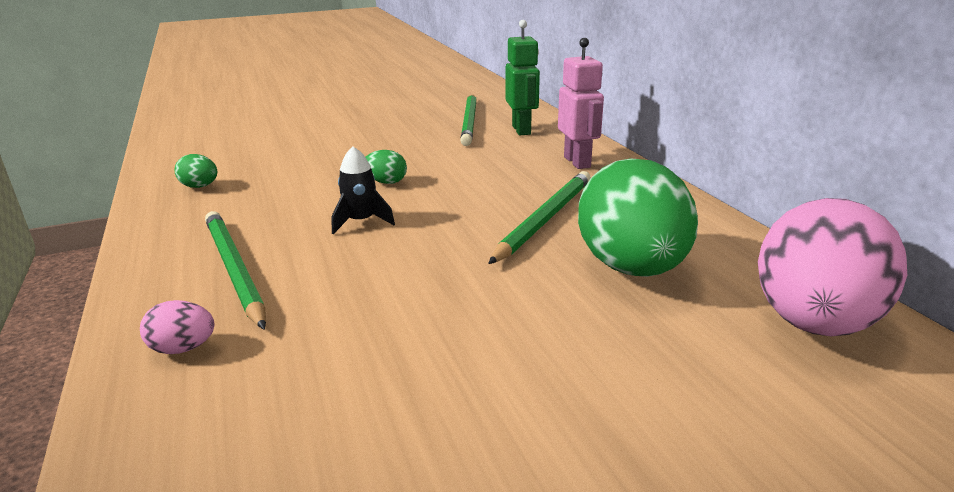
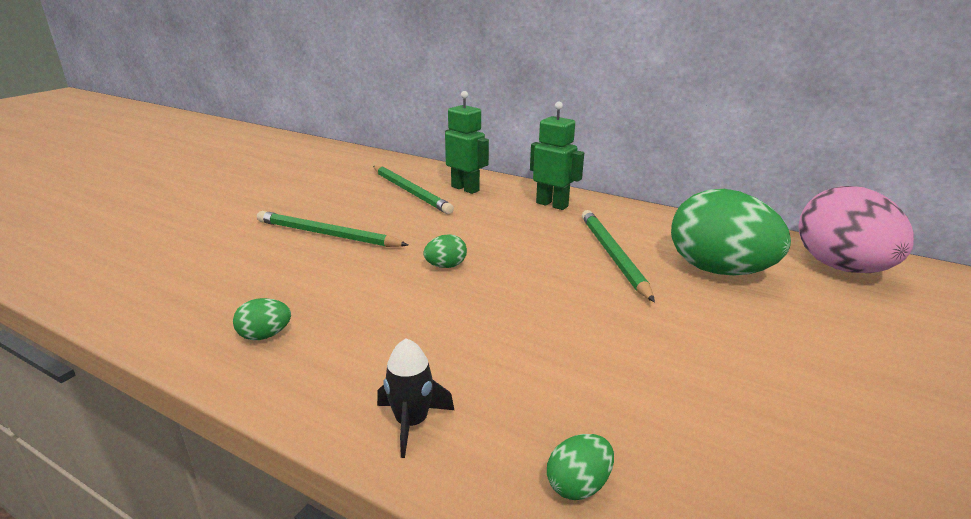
camera: 40 degrees left, 0 degrees up
pink egg [140,300,215,354] -> green egg [547,434,614,500]
green pencil [205,211,266,330] -> green pencil moved to [257,211,408,247]
black rocket [332,146,395,234] -> black rocket moved to [377,338,454,458]
pink robot [558,38,604,169] -> green robot [530,102,584,210]

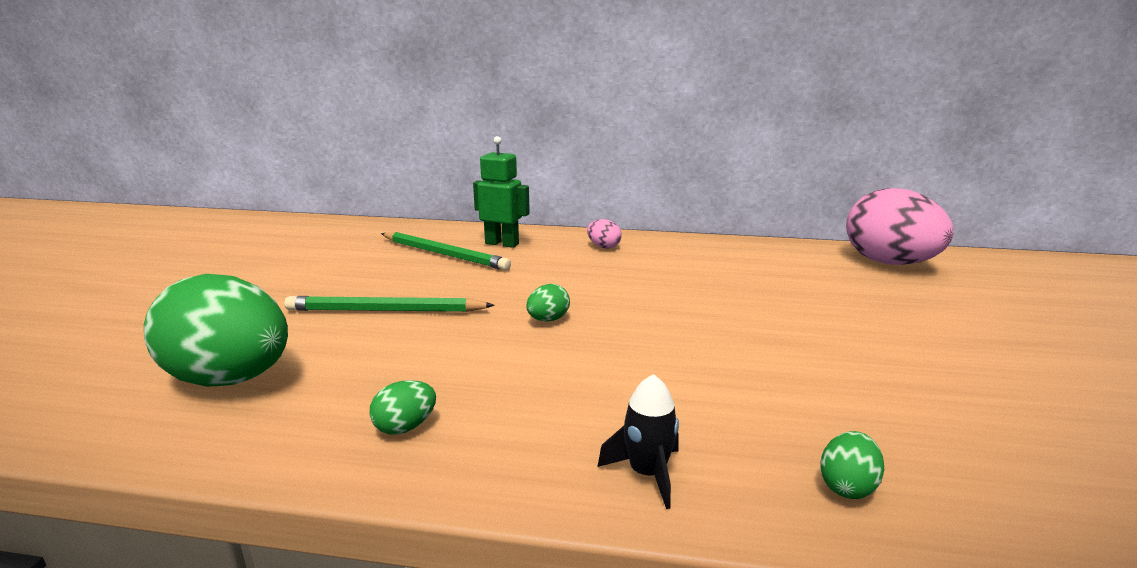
camera: 20 degrees left, 5 degrees down
green robot [530,102,584,210] -> pink egg [587,219,622,249]
green pencil [582,210,655,302] -> none
green egg [671,189,791,276] -> green egg moved to [144,274,288,387]

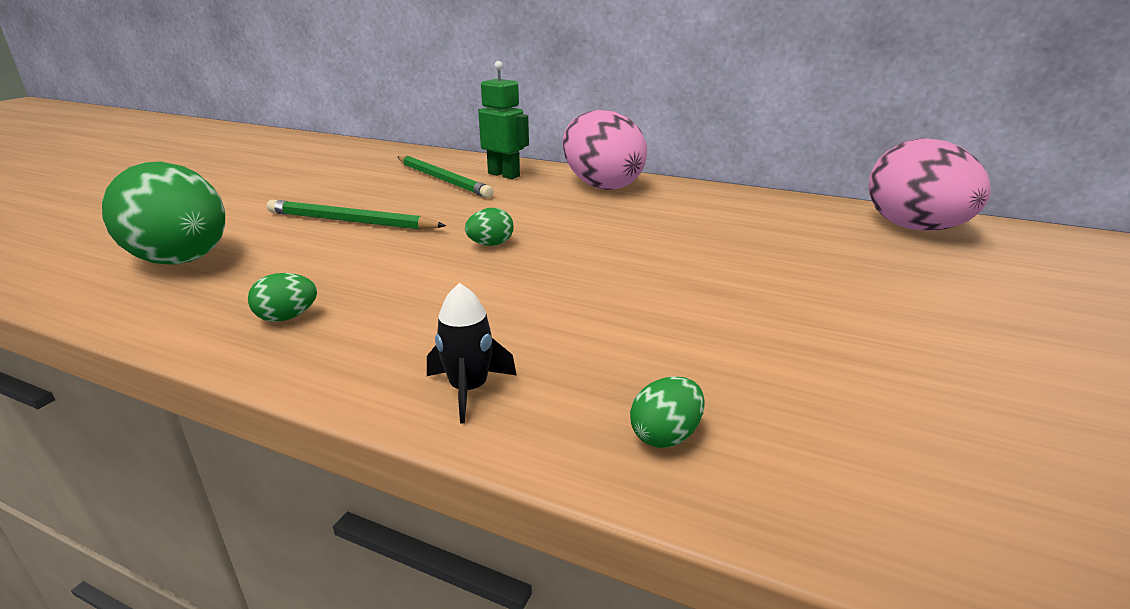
camera: 15 degrees right, 5 degrees up
pink egg [587,219,622,249] -> pink egg [563,110,647,190], size x2.47

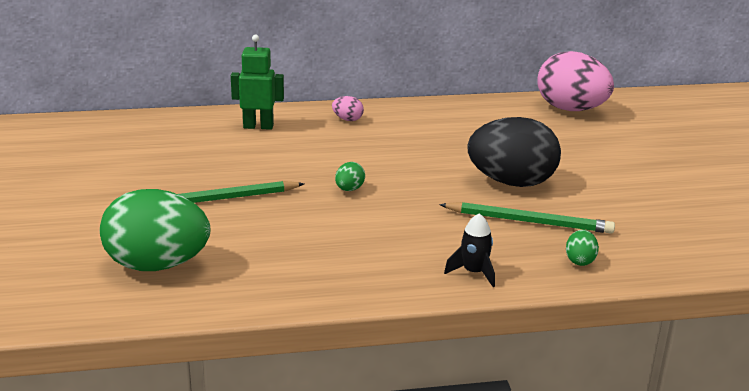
camera: 35 degrees left, 0 degrees up
green egg [248,273,317,322] -> none
green pencil [398,156,494,198] -> green pencil moved to [439,202,615,234]
pink egg [563,110,647,190] -> pink egg [332,96,364,121], size x0.40
none -> black egg [468,117,561,187]

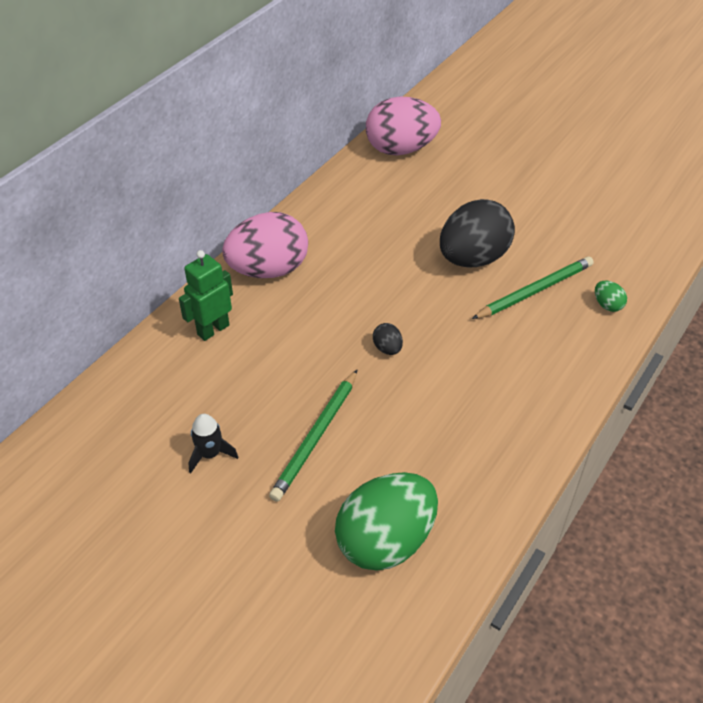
camera: 45 degrees left, 20 degrees up
pink egg [332,96,364,121] -> pink egg [222,212,308,278], size x2.47
green egg [335,162,365,191] -> black egg [373,323,403,355]
black rocket [444,213,495,287] -> black rocket moved to [189,414,238,473]

